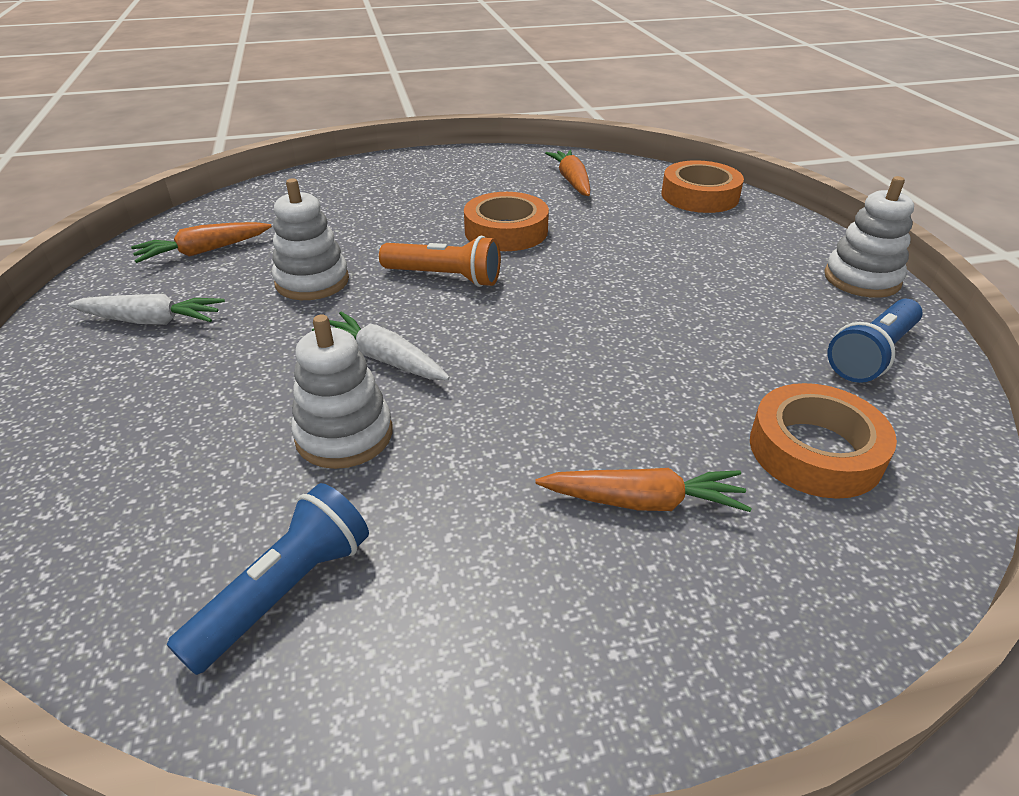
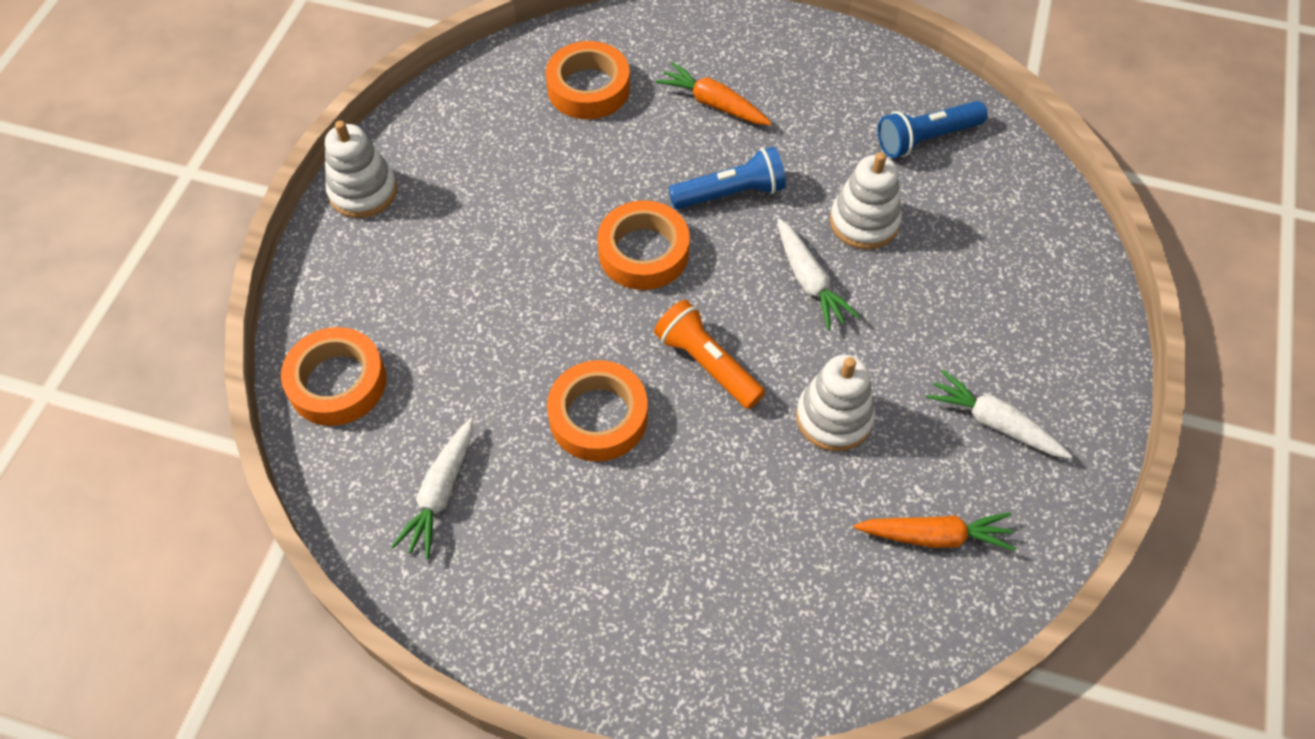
camera: 150 degrees left, 20 degrees up
orange carrot [545,150,590,196] -> white carrot [391,417,473,559]
blue flashlight [828,299,922,383] -> blue flashlight moved to [669,147,786,209]
none -> orange tape [597,200,690,290]

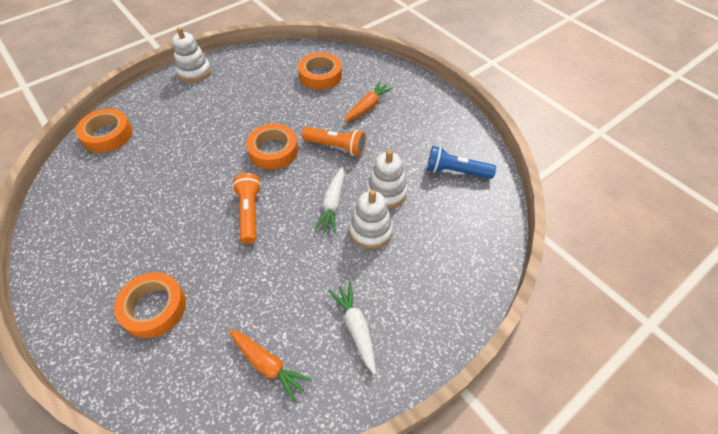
camera: 35 degrees right, 5 degrees down
white carrot [391,417,473,559] -> none
orange tape [547,360,648,461] -> orange tape moved to [114,272,186,338]
orange carrot [656,62,772,125] -> orange carrot turned 60 degrees clockwise [344,81,394,122]
blue flashlight [669,147,786,209] -> orange flashlight [302,127,366,156]
white stacking toy [796,355,875,451] -> white stacking toy moved to [349,190,393,249]

